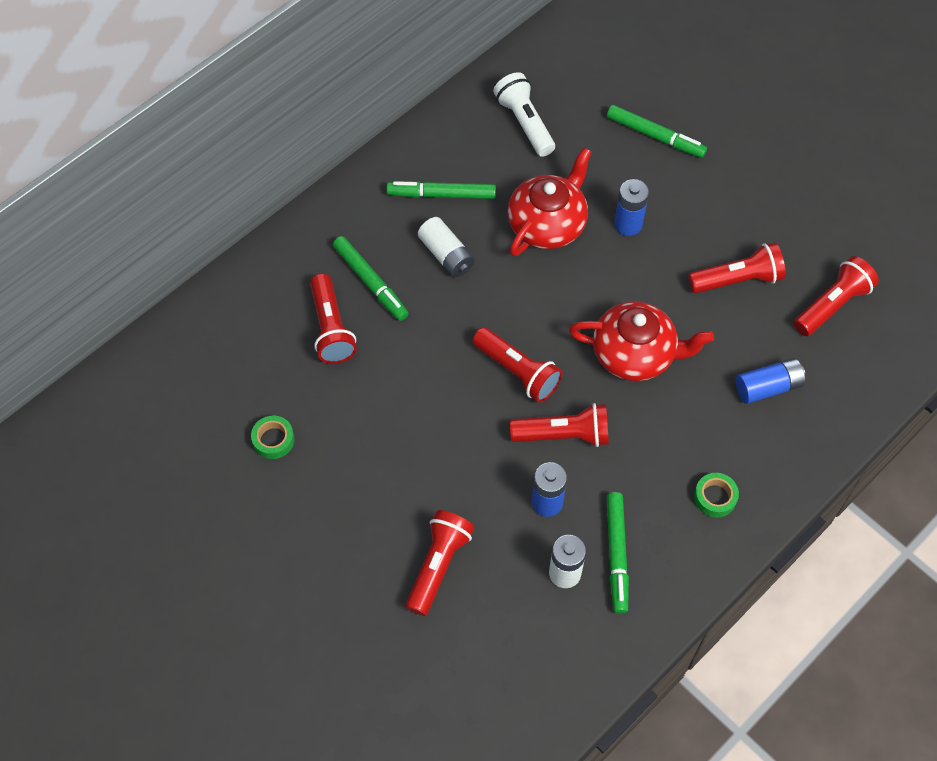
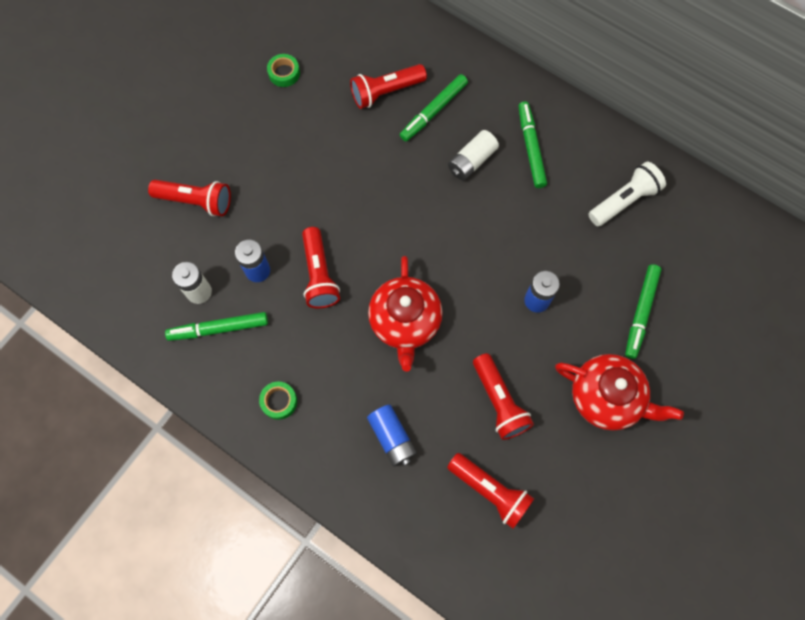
camera: 80 degrees right, 10 degrees up
red flashlight [472,327,562,402] -> none
red teapot [508,148,591,256] -> red teapot moved to [555,354,684,430]

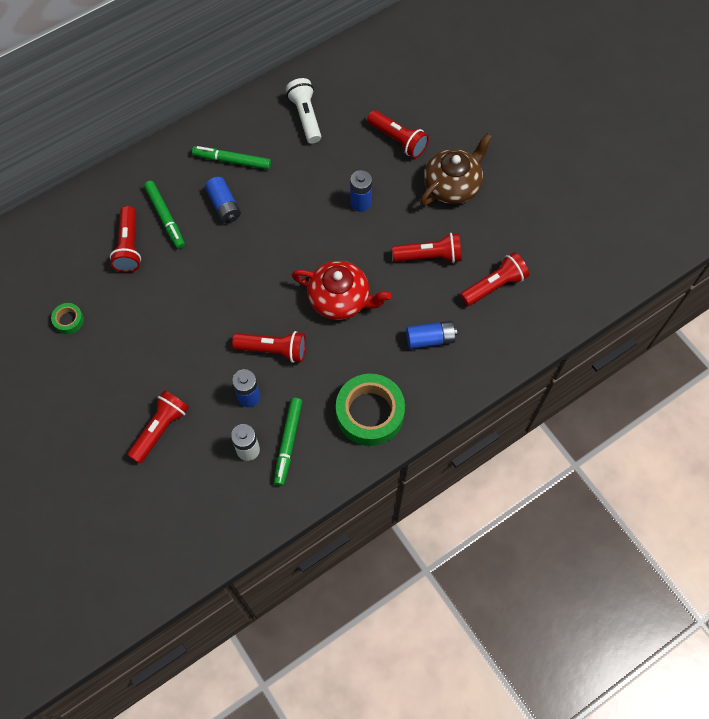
camera: 70 degrees left, 5 degrees down
green tape [259,381,297,420] -> green tape [336,374,405,446], size x2.19
white battery [448,130,499,181] -> blue battery [205,177,241,223]
red teapot [555,354,684,430] -> brown teapot [420,133,493,206]
green marker [625,264,662,359] -> red flashlight [367,110,429,158]

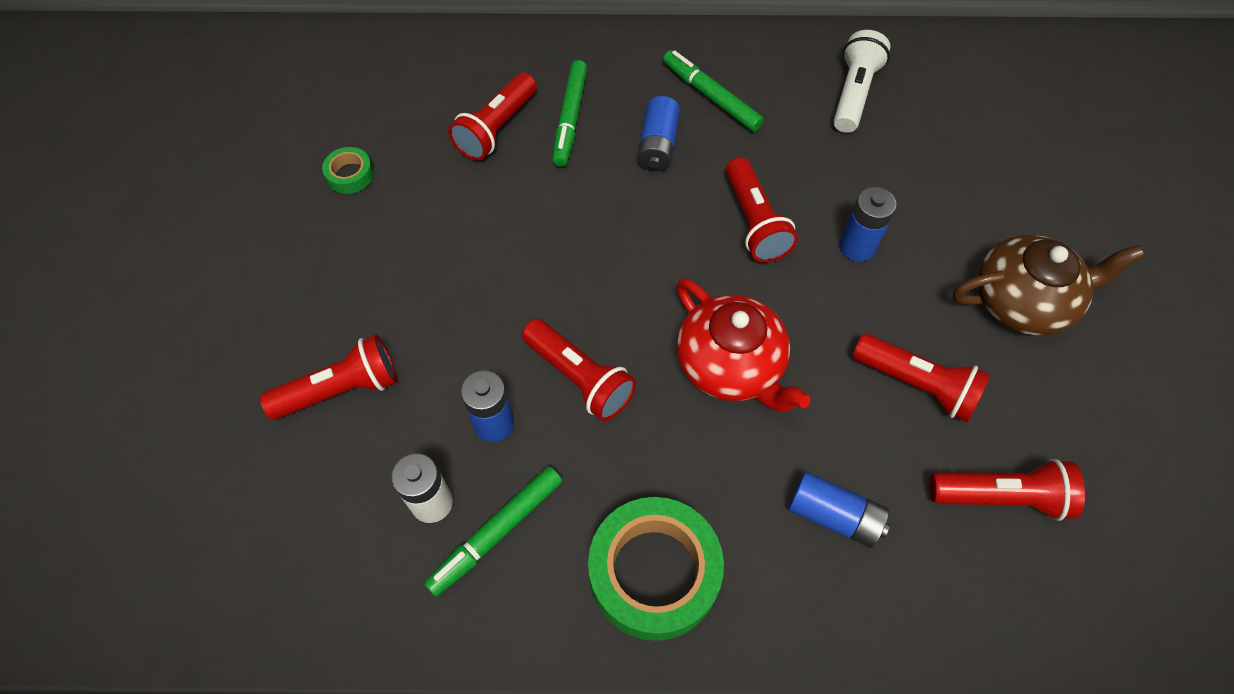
camera: 35 degrees right, 5 degrees down
red flashlight [367,110,429,158] -> red flashlight moved to [726,157,798,262]

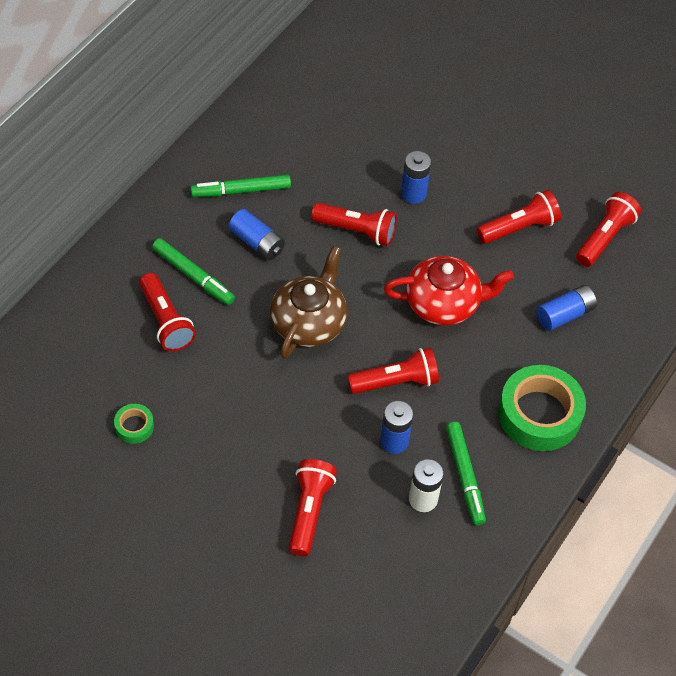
camera: 60 degrees left, 5 degrees down
white flashlight [833,30,890,133] -> none
brown teapot [953,235,1144,336] -> brown teapot moved to [270,246,348,359]

